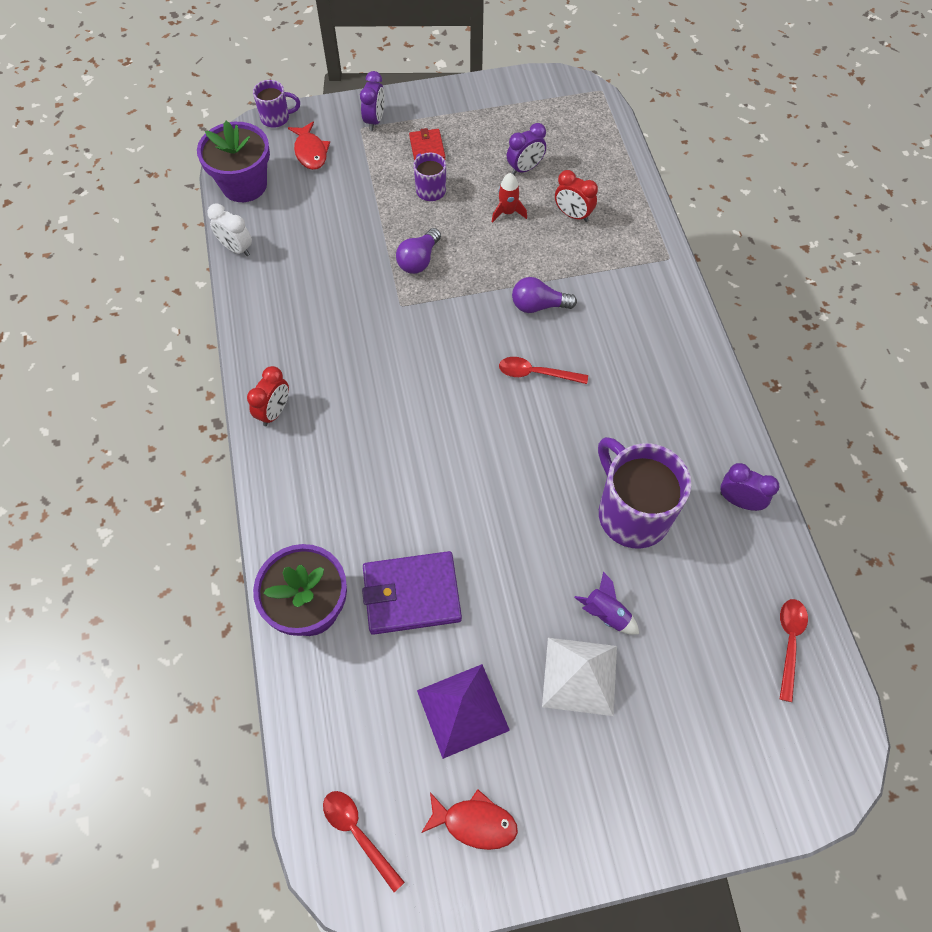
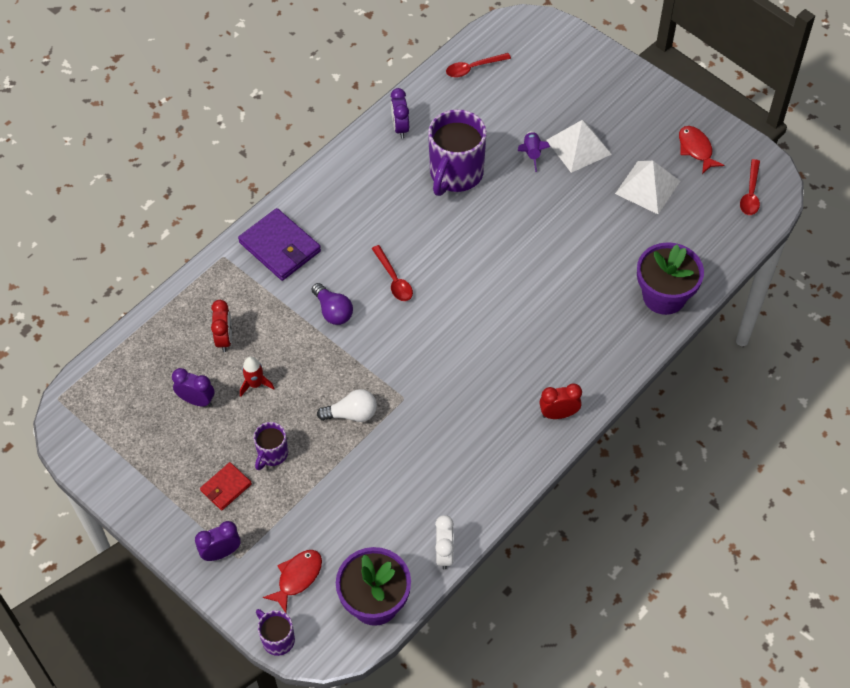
camera: 125 degrees left, 5 degrees down
purple wallet [362,551,462,635] -> purple wallet moved to [238,208,321,281]
purple light bulb [396,228,441,274] -> white light bulb [317,389,377,422]
purple pyramid [417,664,510,759] -> white pyramid [615,161,680,214]

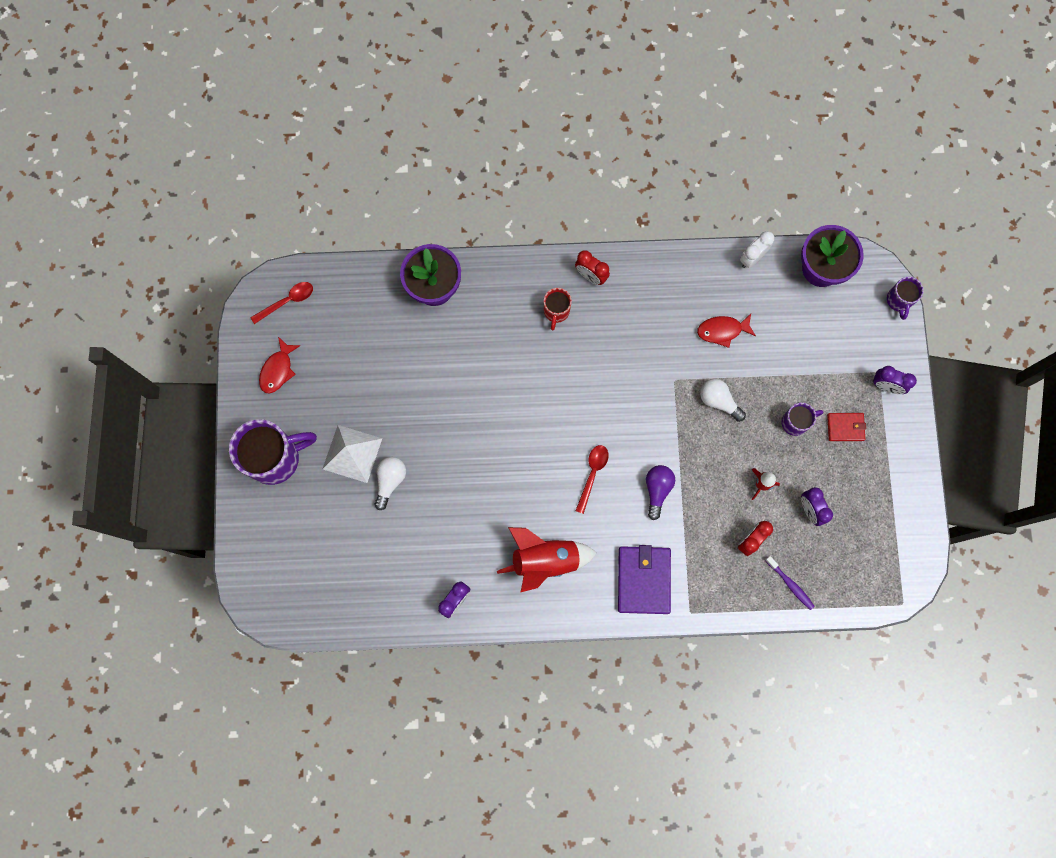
camera: 135 degrees left, 20 degrees up
red fish [263,550,322,613] -> red fish moved to [697,314,756,348]
purple mug [428,109,487,196] -> purple mug moved to [229,419,317,485]
red spoon [446,53,511,78] -> none
purple rocket [518,131,550,172] -> white light bulb [375,457,406,510]
white pyramid [615,161,680,214] -> none
none -> red rocket [497,527,597,593]
none -> red mug [544,288,572,330]
none -> purple toothbrush [765,556,815,610]

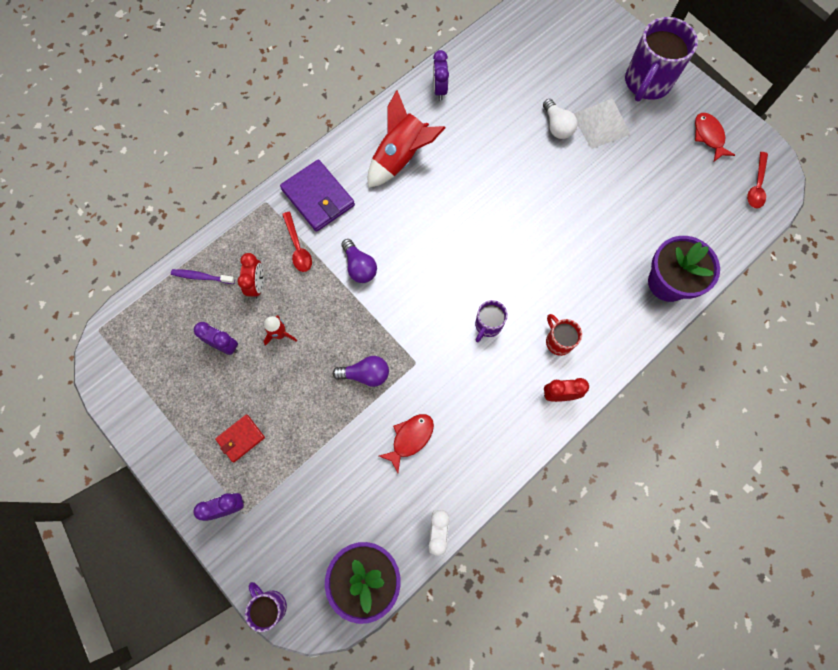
camera: 140 degrees right, 5 degrees down
red spoon [576,445,608,514] -> red spoon moved to [282,212,312,272]
white light bulb [700,379,746,422] -> purple light bulb [333,356,389,387]
purple mug [782,403,823,436] -> purple mug moved to [475,300,508,342]

